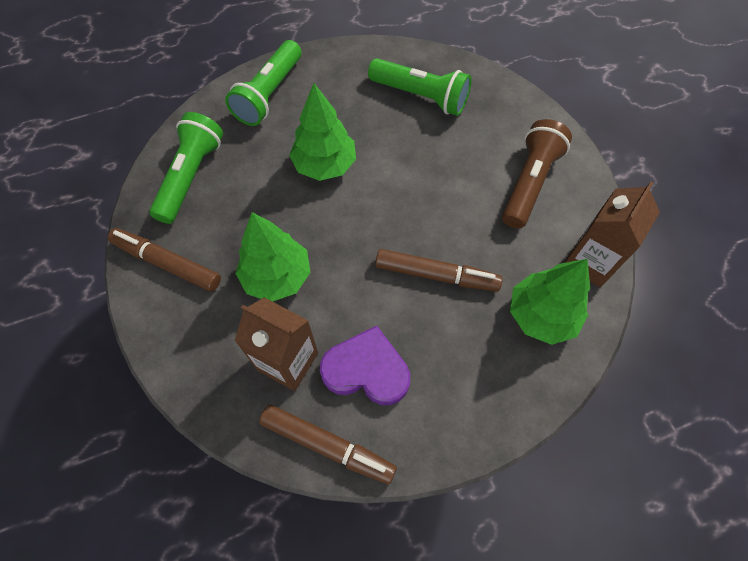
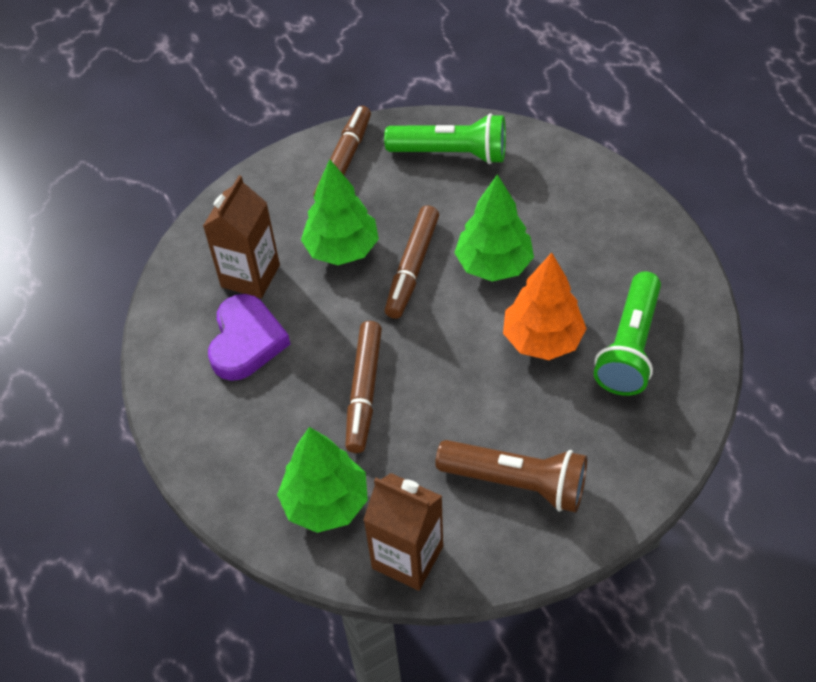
camera: 85 degrees right, 10 degrees down
green flashlight [225,40,301,126] -> none
brown marker [259,405,397,484] -> brown marker moved to [385,205,439,319]
none -> orange tree [503,253,587,360]

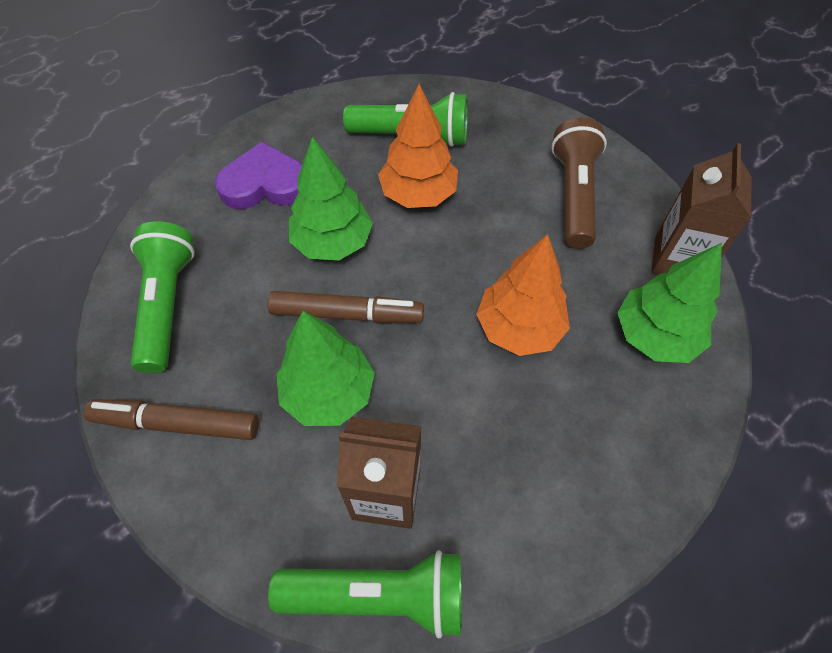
camera: 105 degrees left, 5 degrees up
purple heart [208,294,290,381] -> purple heart moved to [215,142,302,209]
brown marker [345,321,382,453] -> orange tree [476,234,570,356]
none -> green flashlight [268,550,462,638]

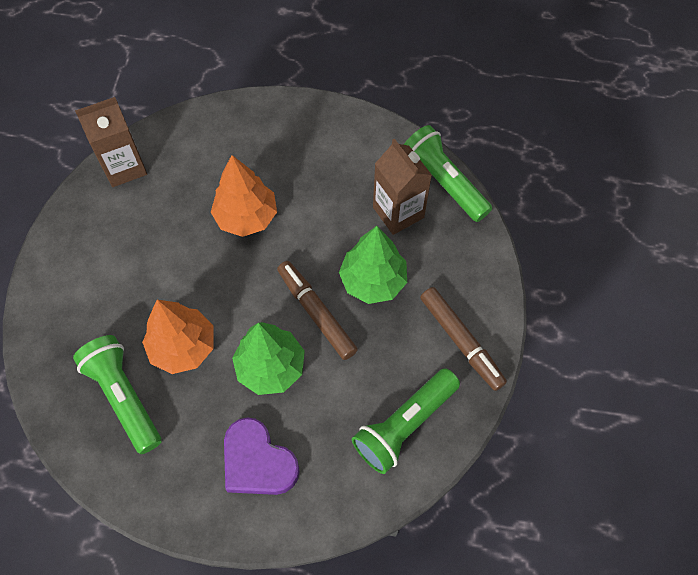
camera: 130 degrees left, 5 degrees up
brown flashlight [551,117,607,249] -> none
green tree [617,243,722,363] -> none

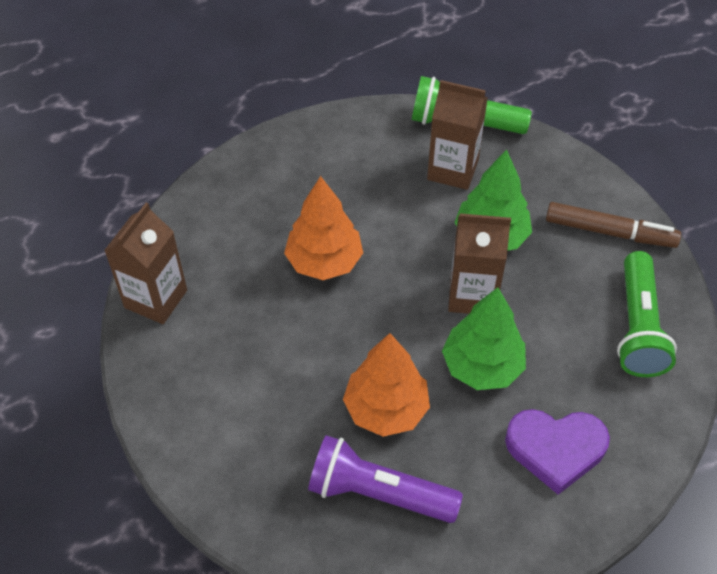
camera: 40 degrees left, 10 degrees down
green flashlight [73,335,162,454] -> purple flashlight [308,435,463,523]
brown marker [277,261,358,360] -> brown carton [448,213,511,314]

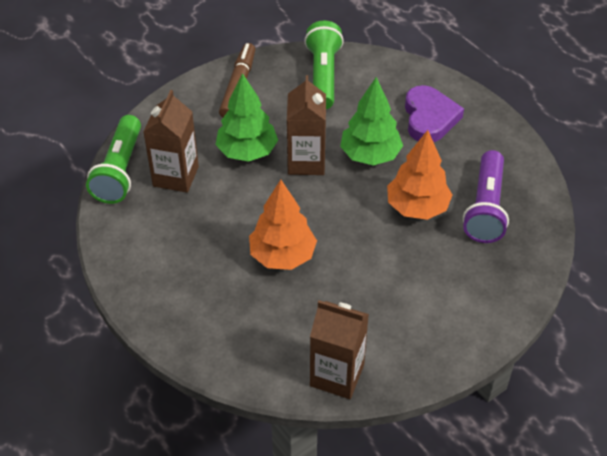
camera: 95 degrees left, 5 degrees down
green flashlight [617,251,677,377] -> green flashlight turned 90 degrees counterclockwise [304,21,344,109]

